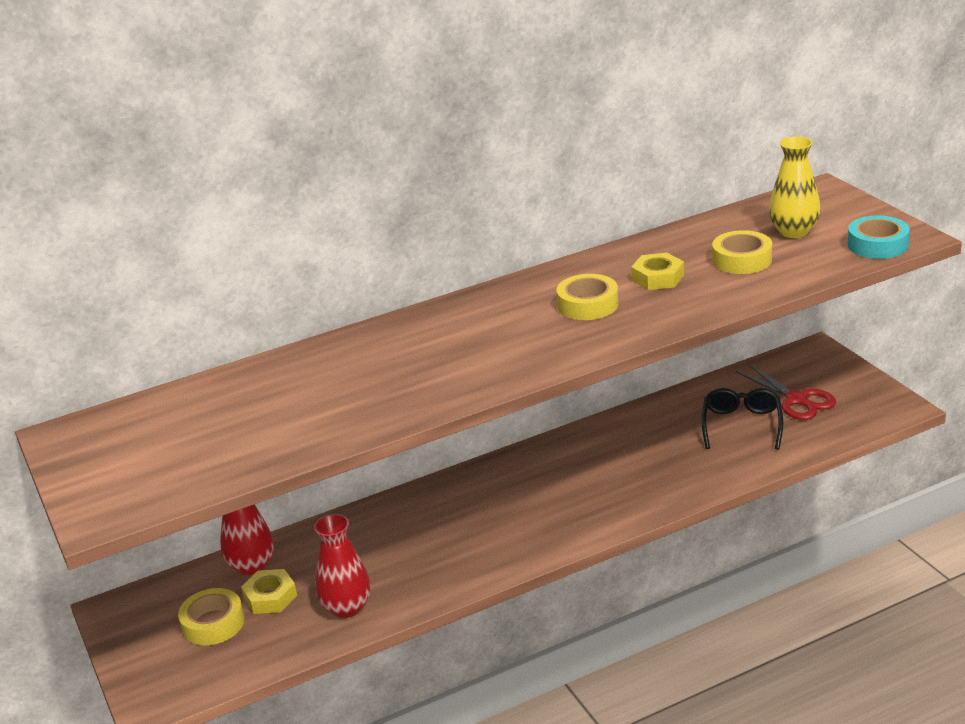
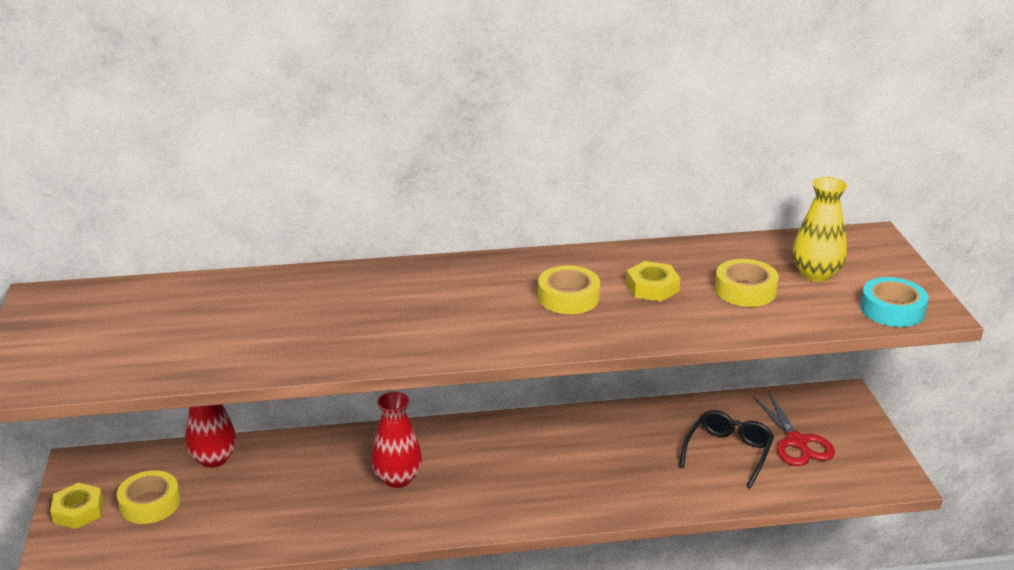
camera: 15 degrees right, 0 degrees up
yellow nut [241,569,297,614] -> yellow nut moved to [50,483,103,529]
red vase [314,514,371,618] -> red vase moved to [371,391,422,488]

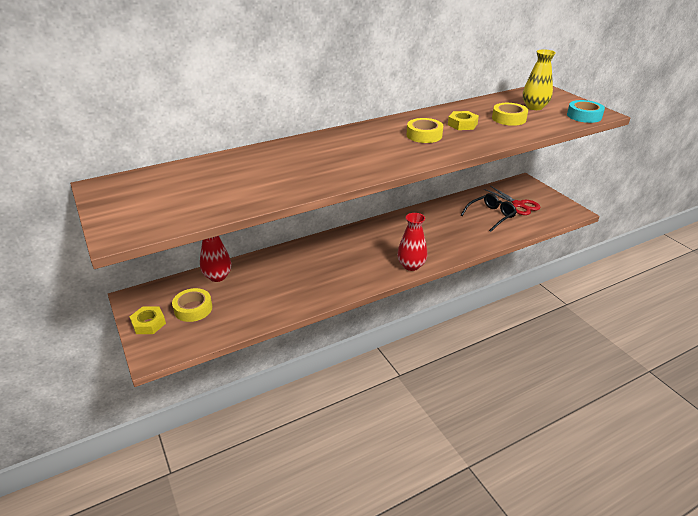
camera: 20 degrees left, 5 degrees up
red vase [371,391,422,488] -> red vase moved to [397,213,428,271]
black glasses [679,410,774,489] -> black glasses turned 45 degrees clockwise [461,193,517,232]

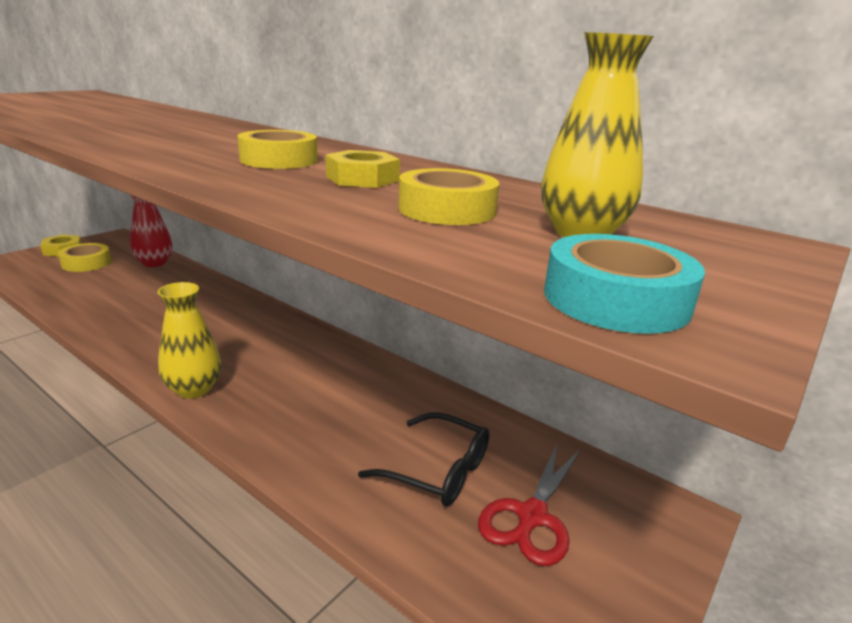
camera: 65 degrees right, 10 degrees down
red vase [397,213,428,271] -> yellow vase [157,282,221,399]

